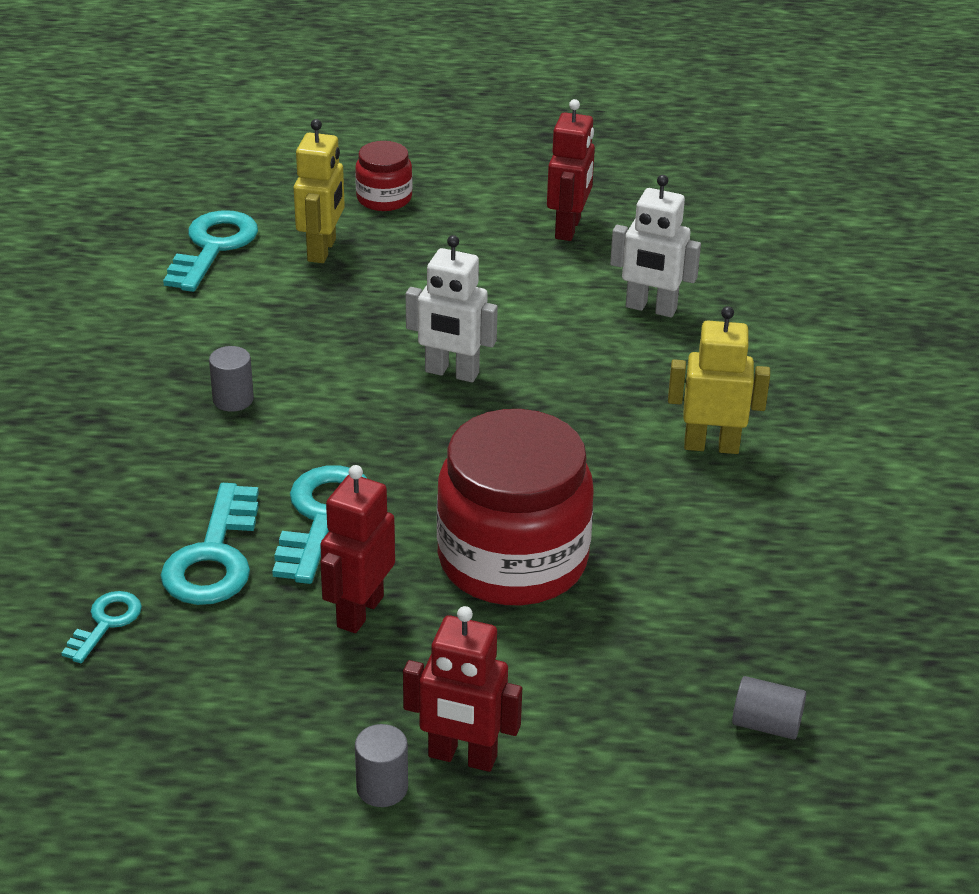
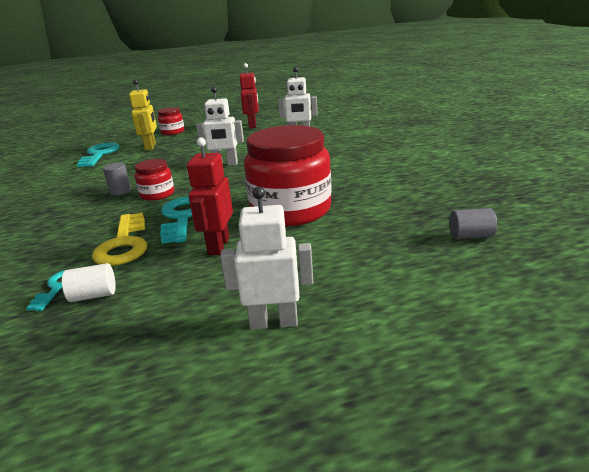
camera: 15 degrees left, 10 degrees down
turquoise key [160,483,259,605] -> yellow key [92,213,147,266]
grey cylinder [355,724,408,807] -> white robot [220,187,313,330]
red robot [403,606,522,772] -> none
yellow robot [668,306,770,454] -> none
none -> white cylinder [62,263,116,302]
none -> red jar [135,159,174,201]

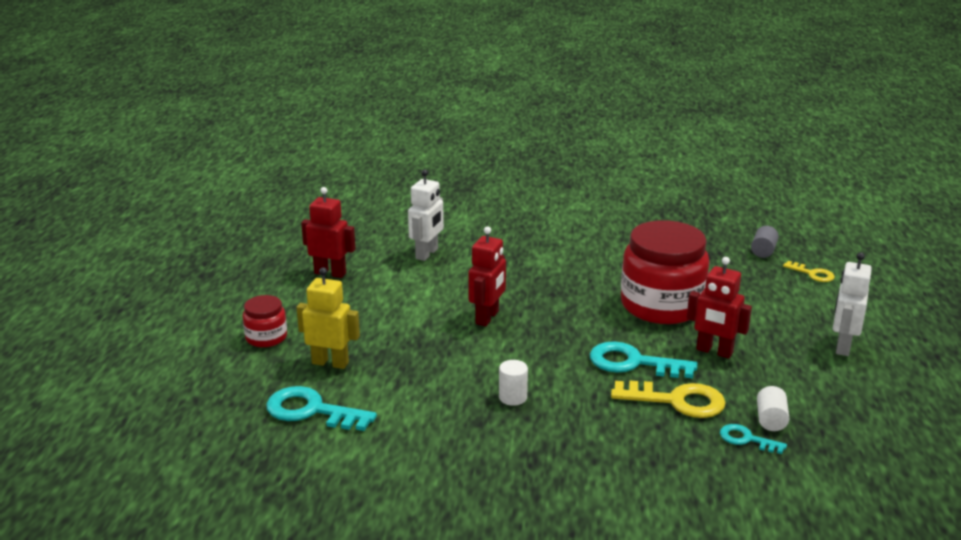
camera: 70 degrees left, 0 degrees up
grey cylinder [103,163,131,195] -> white cylinder [499,360,528,406]
red jar [135,159,174,201] -> none
white robot [196,87,244,166] -> red robot [468,226,506,326]
none -> yellow key [783,261,835,282]

